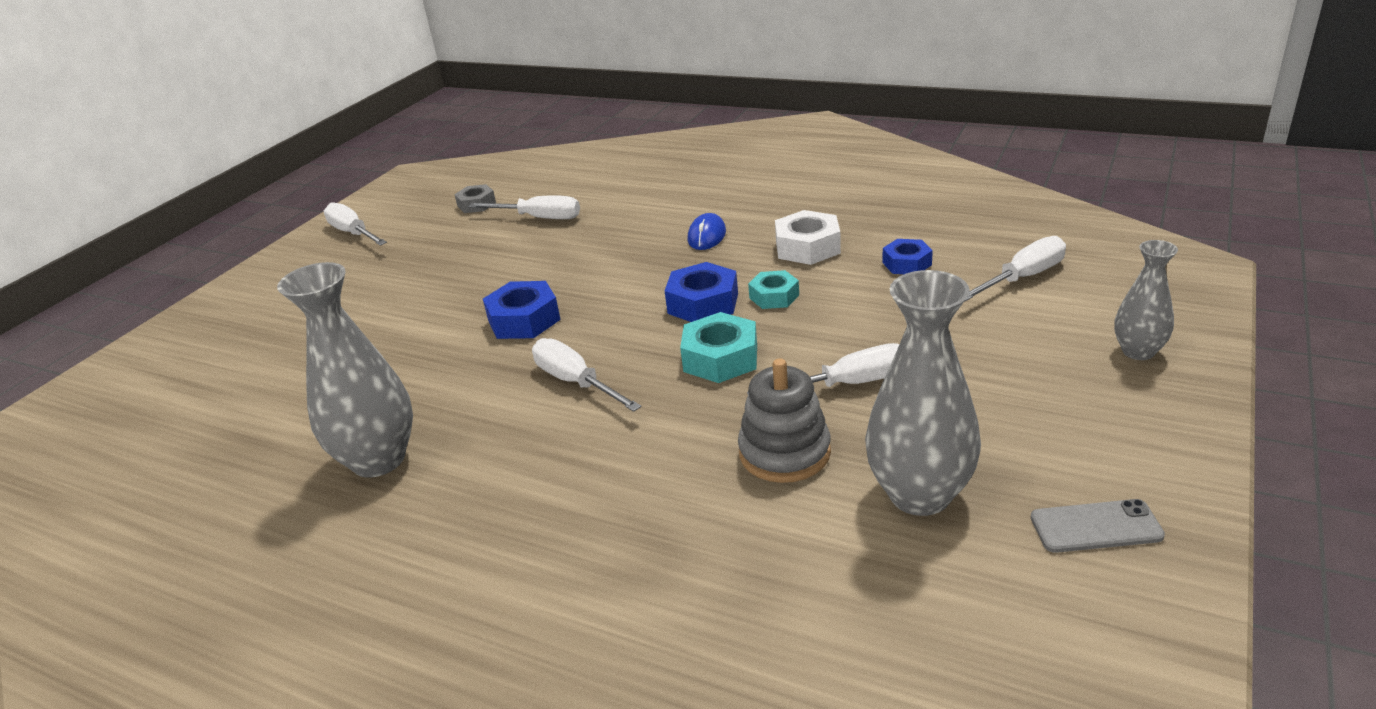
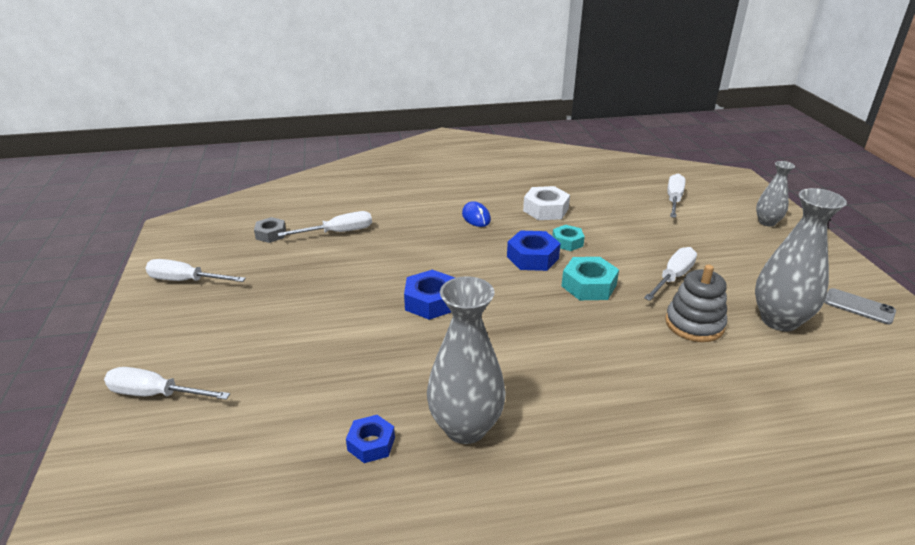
camera: 40 degrees left, 0 degrees up
white screwdriver [532,338,642,412] -> white screwdriver moved to [104,367,230,400]
blue nut [882,239,933,274] -> blue nut moved to [346,415,395,463]
grey phone [1031,499,1165,553] -> grey phone turned 75 degrees clockwise [824,288,896,325]

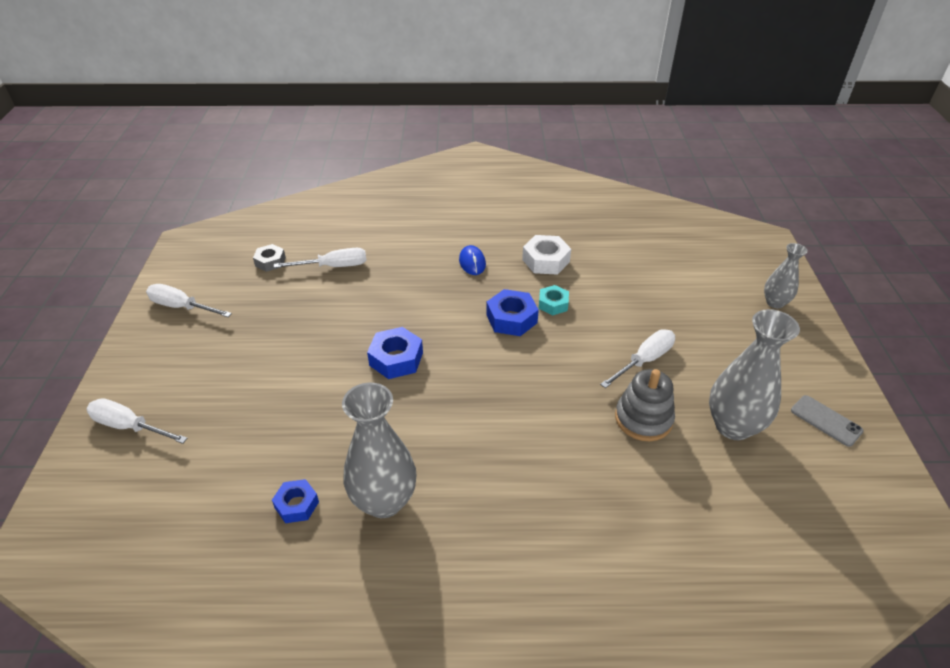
camera: 10 degrees right, 10 degrees up
turquoise nut [562,257,619,300] -> none
white screwdriver [667,173,685,218] -> none

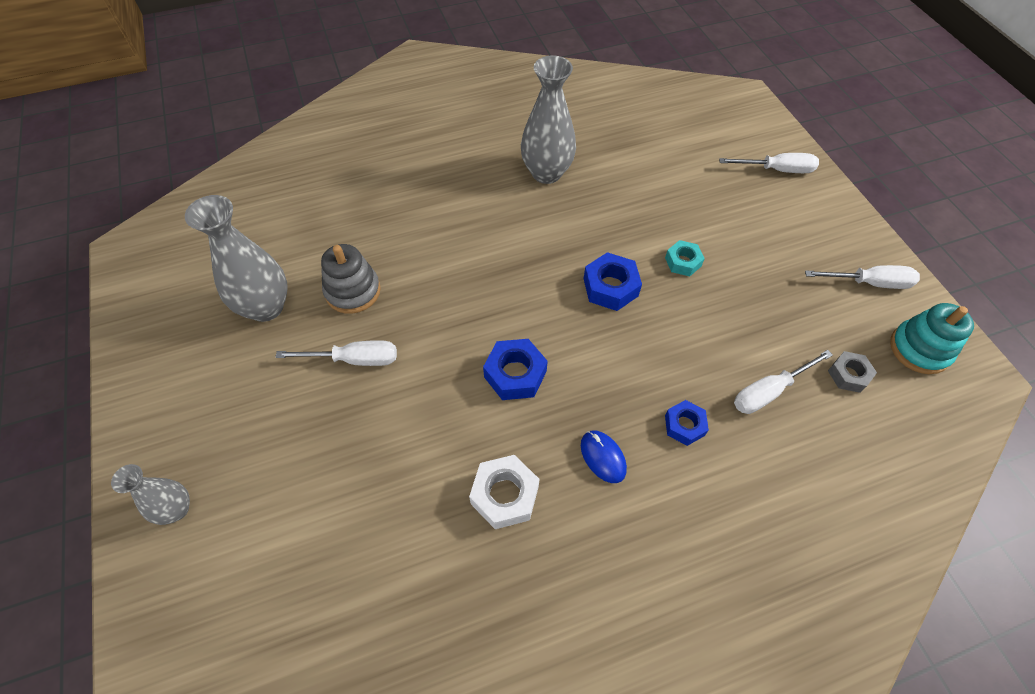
camera: 160 degrees right, 15 degrees up
blue nut [272,479,319,523] -> blue nut moved to [665,400,709,446]
turquoise nut [539,285,569,315] -> turquoise nut moved to [665,240,705,276]
white screwdriver [600,329,675,388] -> white screwdriver turned 120 degrees counterclockwise [275,340,397,366]
grey phone [791,395,864,447] -> none
none -> turquoise stacking toy [890,303,974,374]

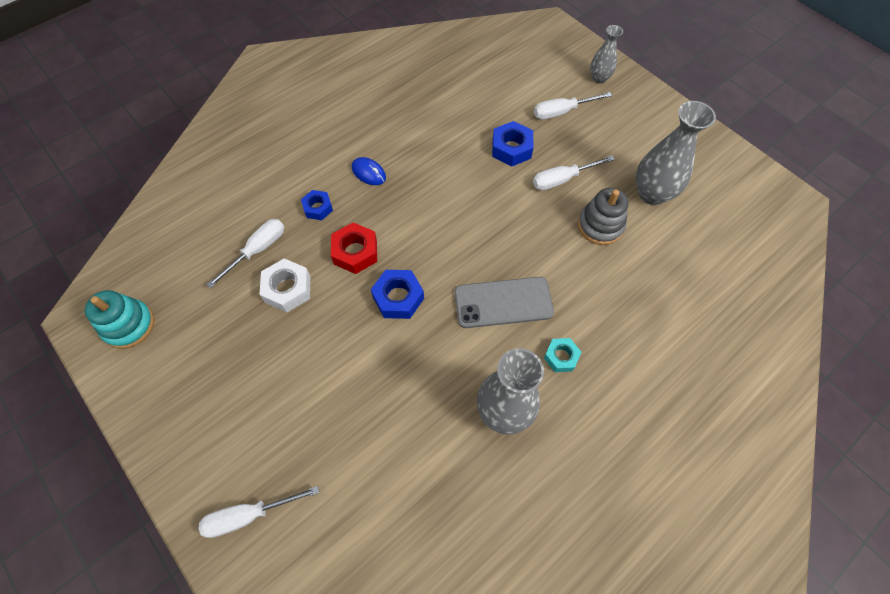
camera: 160 degrees right, 5 degrees up
white nut [469,455,539,529] -> white nut moved to [259,258,310,312]
blue nut [483,339,548,400] -> blue nut moved to [492,121,533,167]
turquoise nut [665,240,705,276] -> turquoise nut moved to [544,338,581,372]
white screwdriver [805,265,920,289] -> white screwdriver moved to [534,92,612,120]
grey nut [828,351,877,393] -> none
none -> red nut [331,222,377,274]
none -> grey phone [454,277,554,328]

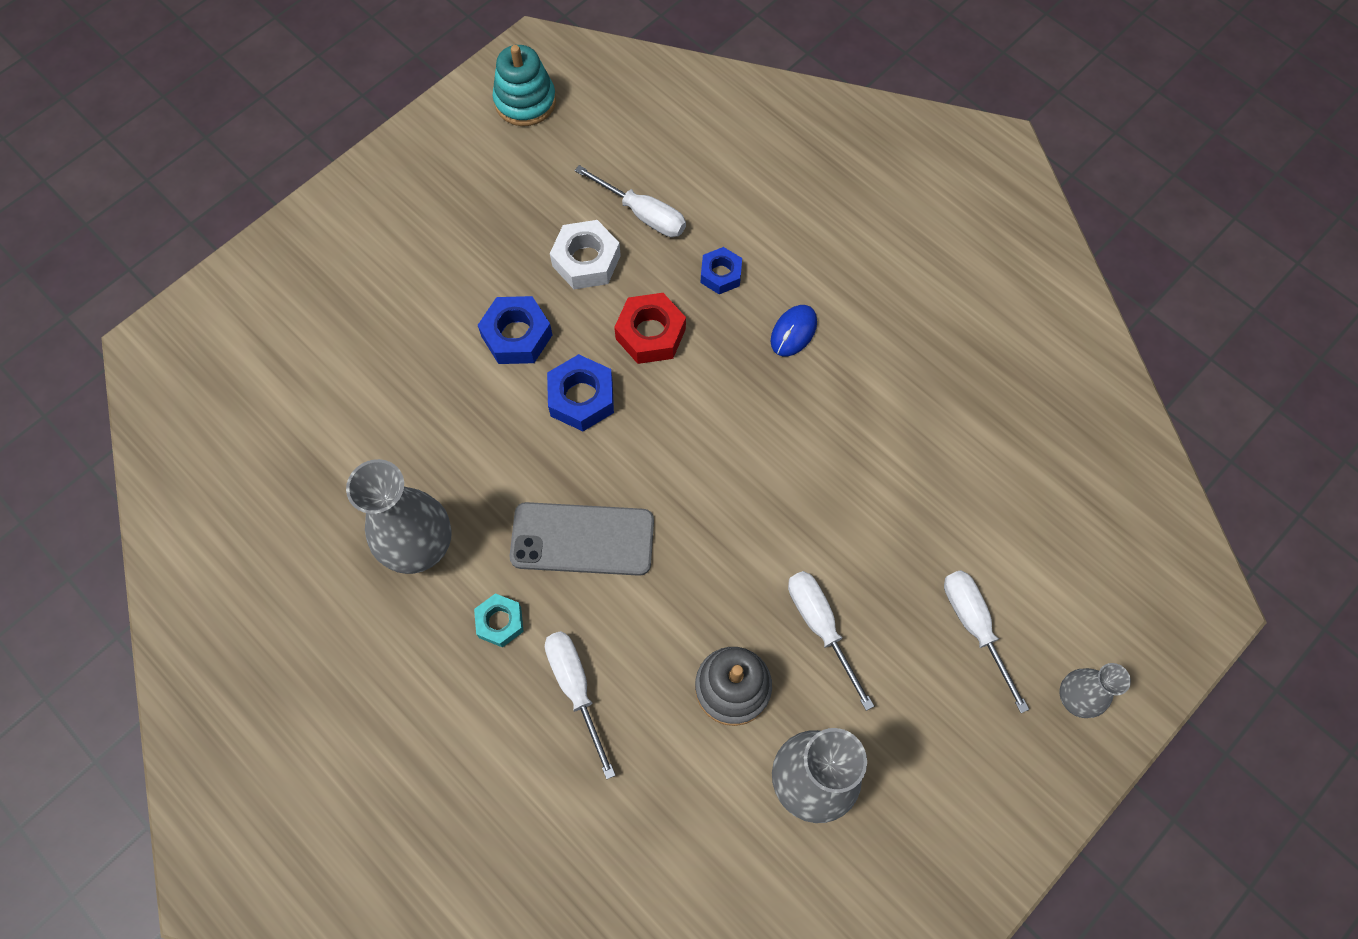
camera: 85 degrees right, 5 degrees up
white screwdriver [199,486,319,538] -> white screwdriver moved to [545,631,616,779]
grey phone [454,277,554,328] -> grey phone turned 75 degrees counterclockwise [510,502,654,576]
blue nut [492,121,533,167] -> blue nut moved to [478,296,553,364]

